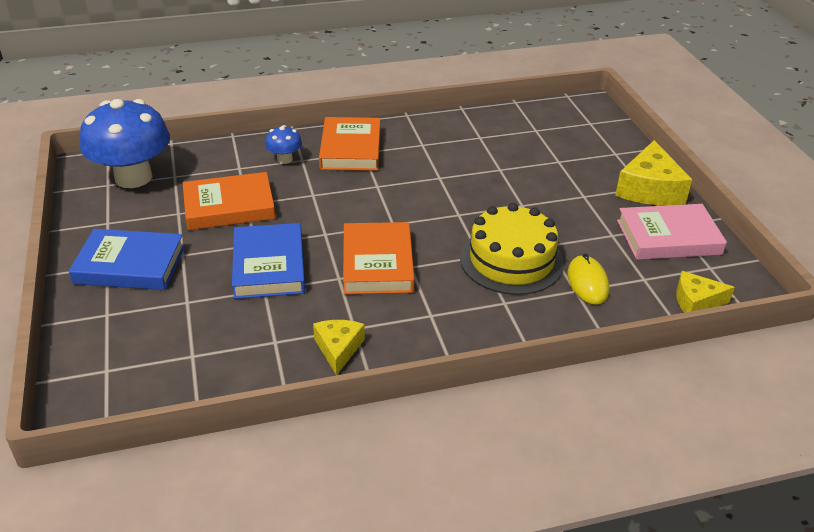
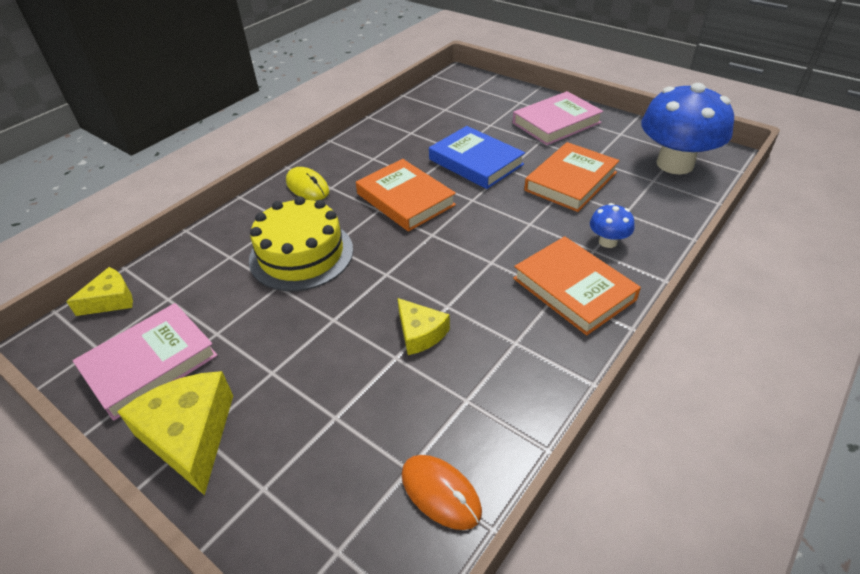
camera: 145 degrees right, 5 degrees up
blue book [69,229,185,290] -> pink book [513,91,604,145]
yellow cheese [313,320,365,375] -> yellow cheese moved to [397,298,450,355]
yellow mouse [567,254,609,305] -> yellow mouse moved to [286,167,329,201]
none -> orange mouse [402,455,482,530]

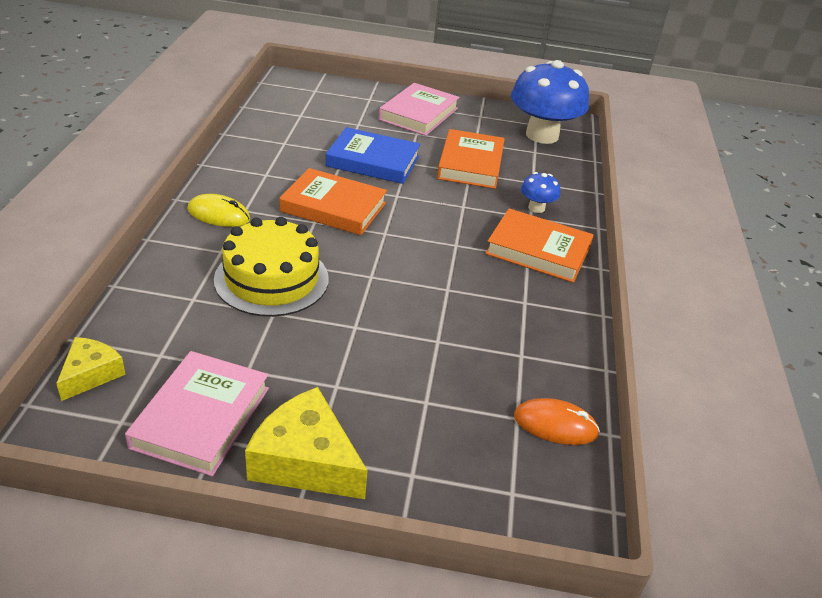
camera: 35 degrees left, 5 degrees down
yellow cheese [397,298,450,355] -> none

